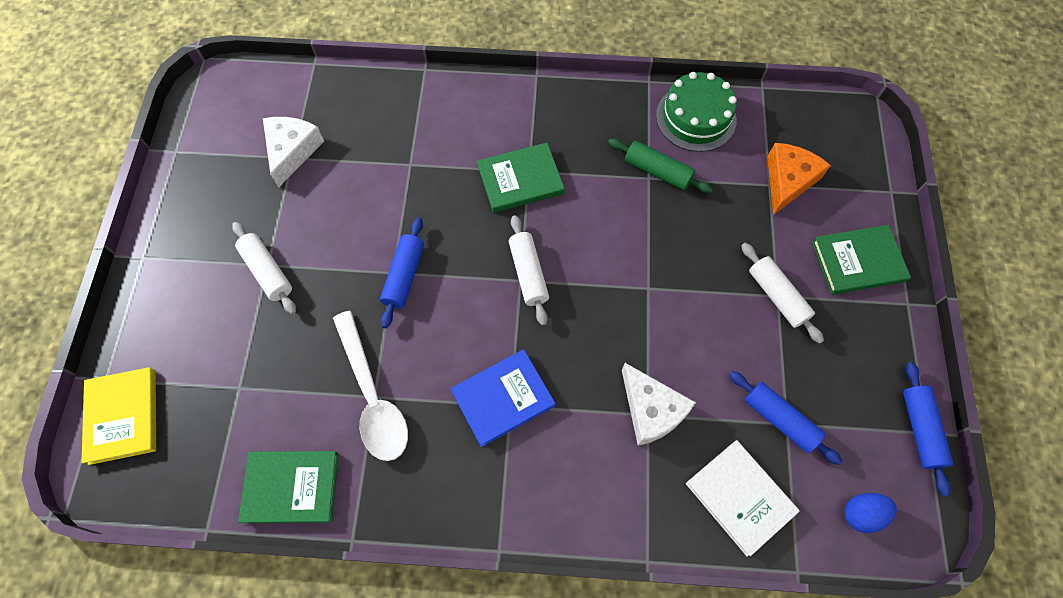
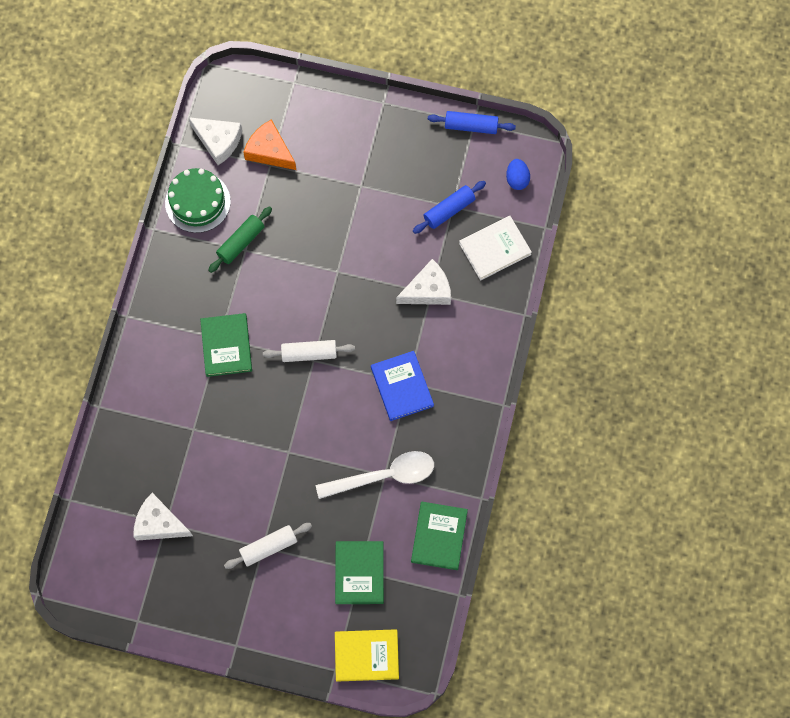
camera: 80 degrees left, 5 degrees up
blue rolling pin [380,217,424,328] -> none
white rolling pin [741,243,824,344] -> none
green book [812,225,911,295] -> green book moved to [335,541,384,604]
none -> white cheese [188,117,242,165]

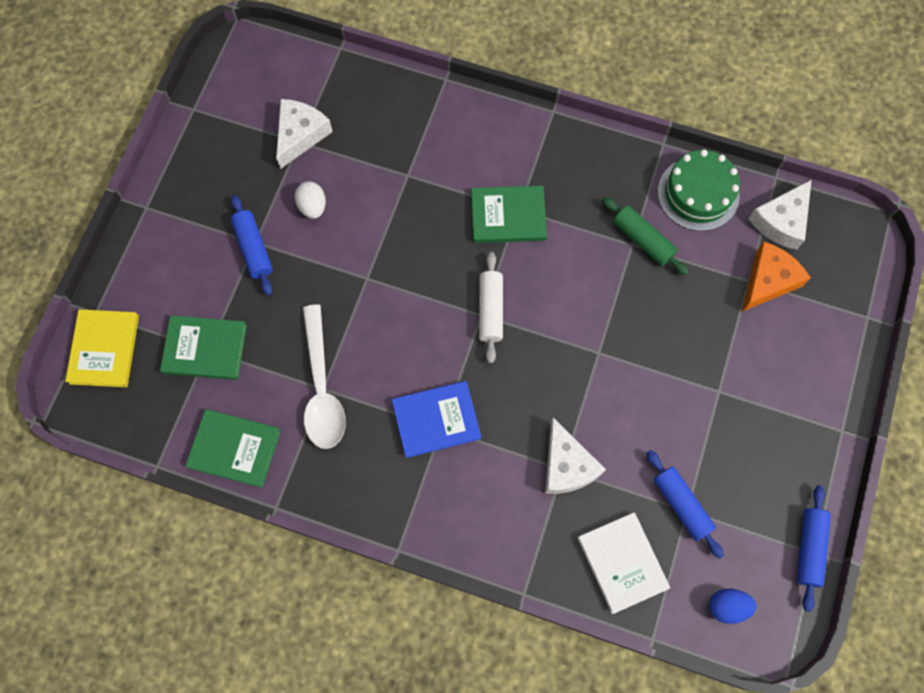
camera: 95 degrees right, 0 degrees up
white rolling pin [224,523,312,569] -> blue rolling pin [231,195,273,295]
none -> white egg [295,181,326,219]

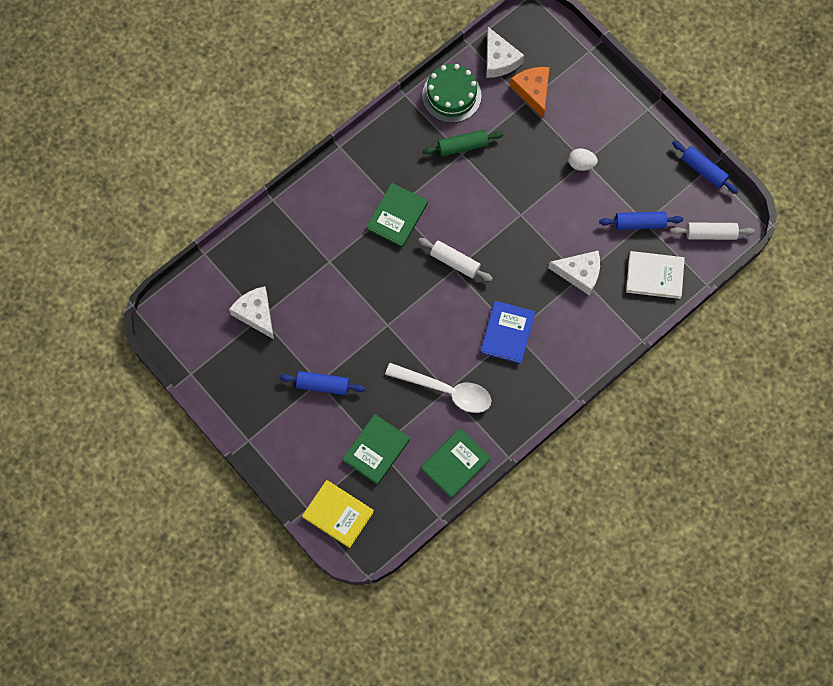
camera: 60 degrees left, 0 degrees up
white egg [295,181,326,219] -> white egg moved to [568,148,598,171]
blue egg [709,589,756,624] -> white rolling pin [670,222,755,240]

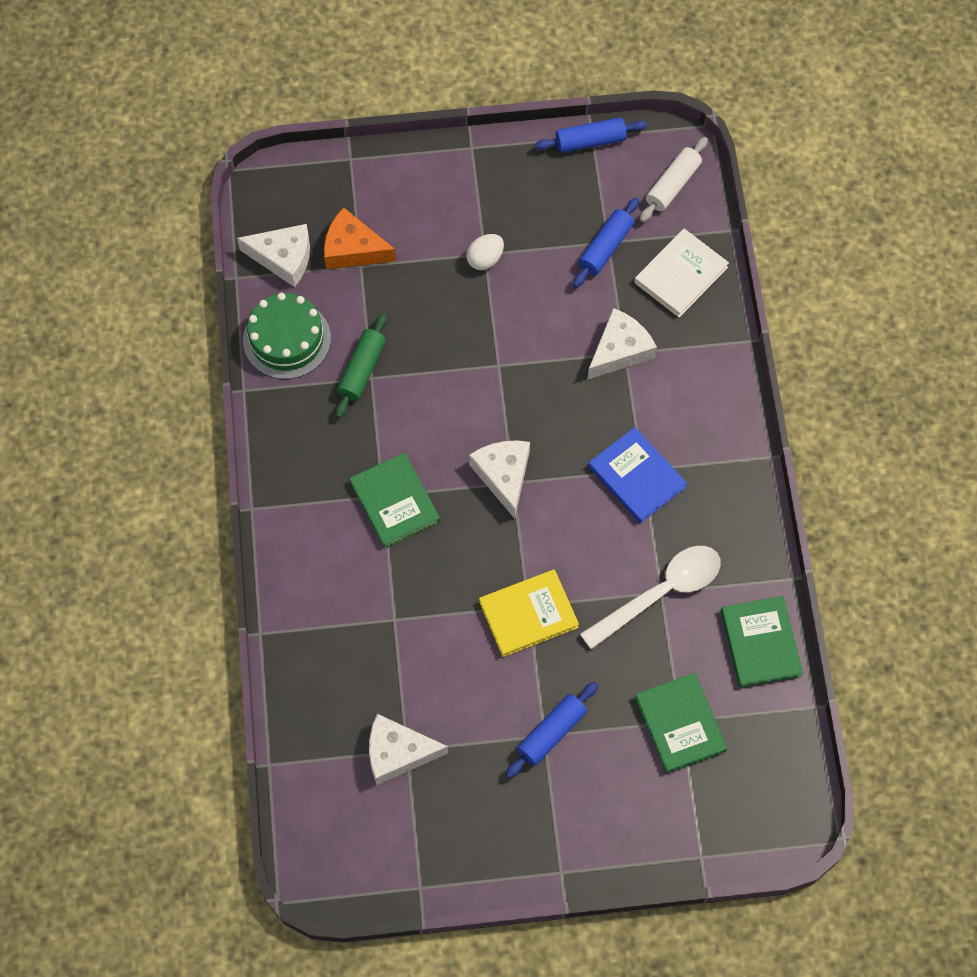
camera: 55 degrees left, 5 degrees down
yellow book [302,480,374,548] -> yellow book moved to [479,569,579,657]
white rolling pin [418,238,493,281] -> white cheese [469,440,530,519]

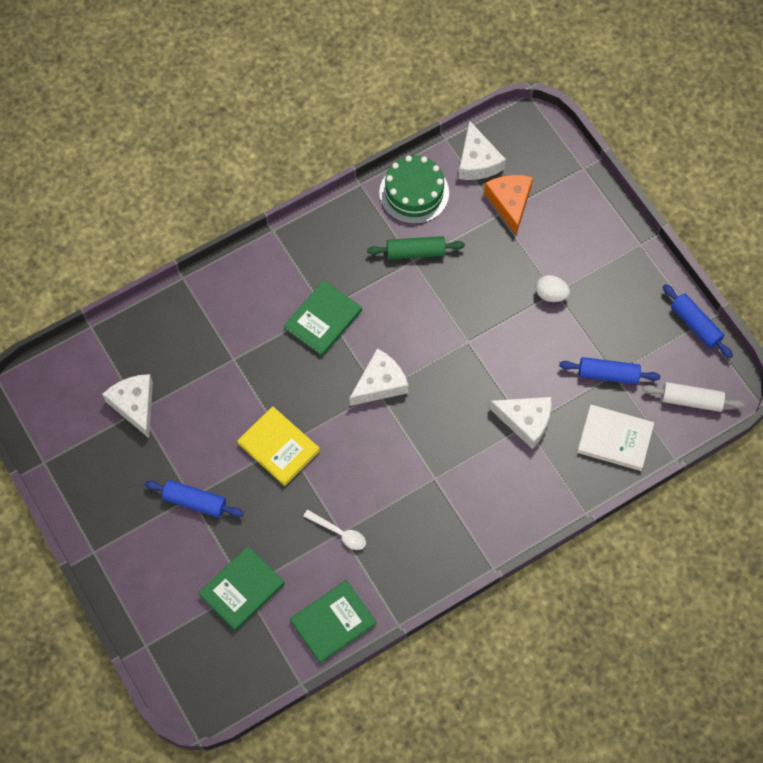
camera: 65 degrees right, 0 degrees up
white spoon [580,546,721,650] -> white spoon [303,510,366,550], size x0.52
blue book [588,427,687,523] -> none

